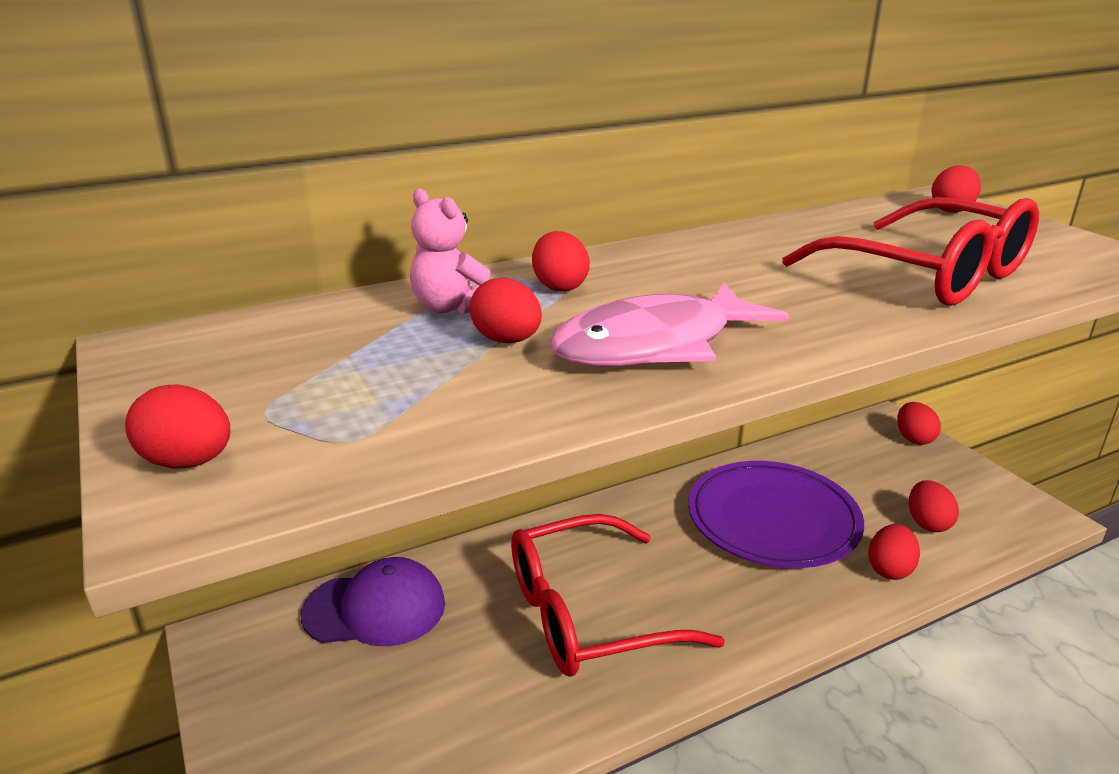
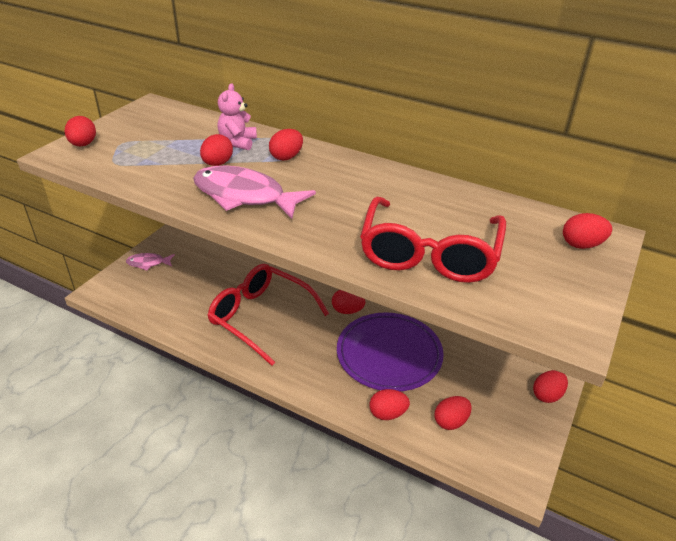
camera: 55 degrees right, 10 degrees up
purple cap [301,557,445,646] -> none
none -> pink fish [126,253,175,271]
none -> red egg [332,290,365,314]

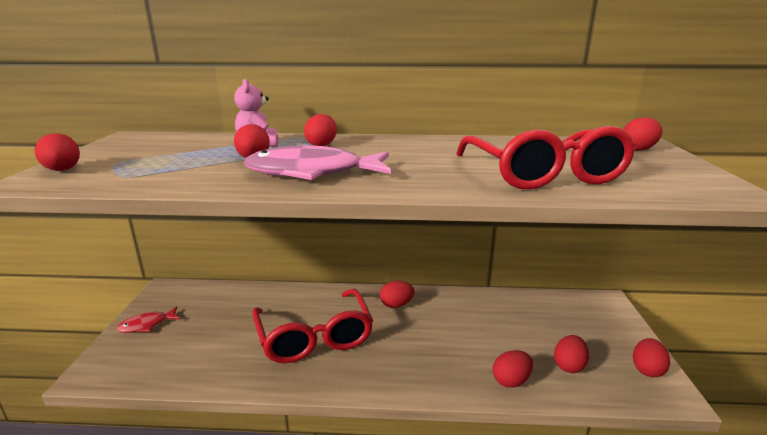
camera: 25 degrees left, 15 degrees down
pink fish [126,253,175,271] -> red fish [117,307,180,333]
red glasses [207,264,329,366] -> red glasses turned 120 degrees counterclockwise [252,289,373,363]
purple plate [337,312,444,391] -> none
red egg [533,370,568,403] -> red egg moved to [633,338,670,377]

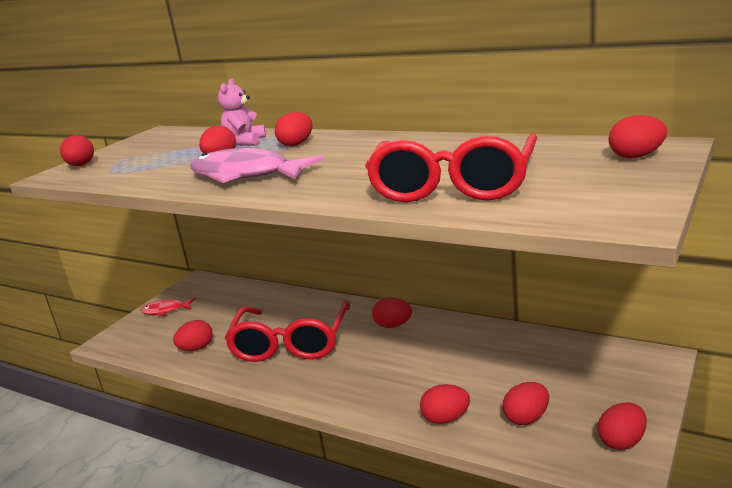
camera: 30 degrees right, 0 degrees up
none -> red egg [173,320,213,351]

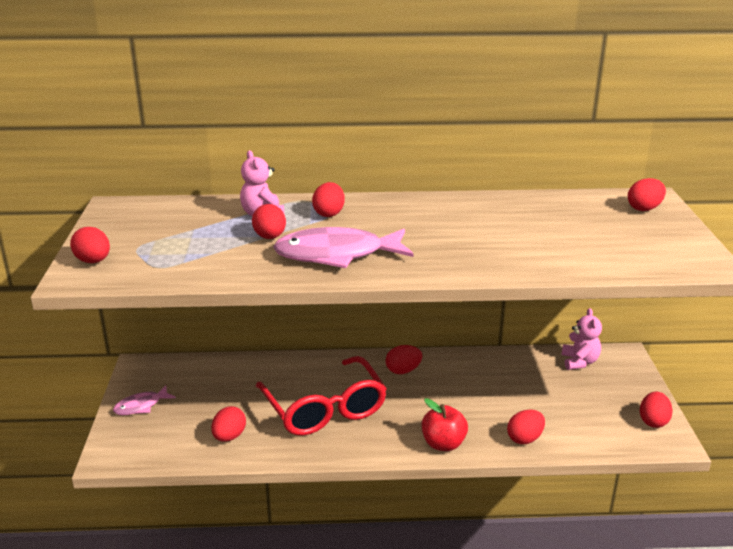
camera: 35 degrees left, 5 degrees up
red fish [141,298,195,316] -> pink fish [113,385,176,415]
red glasses [365,133,537,202] -> none
red egg [503,382,549,425] -> none
none -> red apple [422,398,468,451]
none -> pink teddy bear [562,308,602,370]

